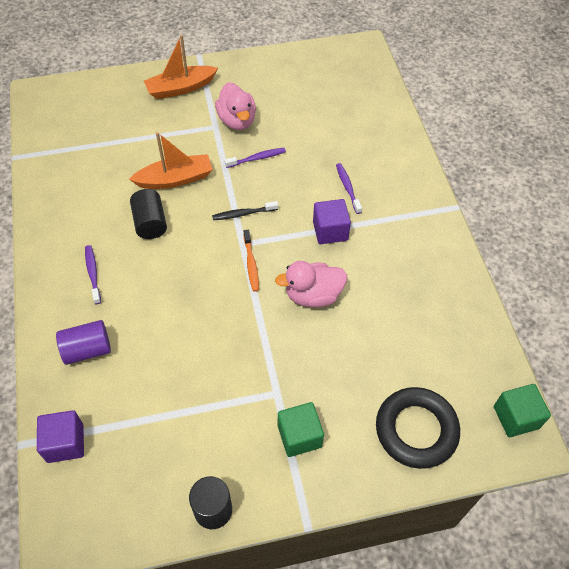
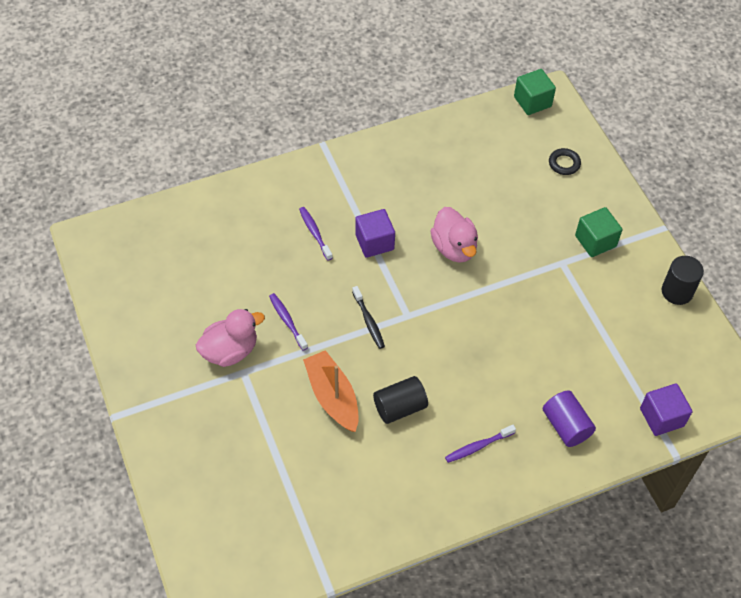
camera: 100 degrees left, 0 degrees up
orange boat [144,35,218,99] -> none
orange toothbrush [244,230,259,292] -> none
purple toothbrush [336,163,362,214] -> purple toothbrush turned 90 degrees clockwise [299,207,333,261]
black ring [376,387,460,469] -> black ring [549,148,581,175], size x0.47

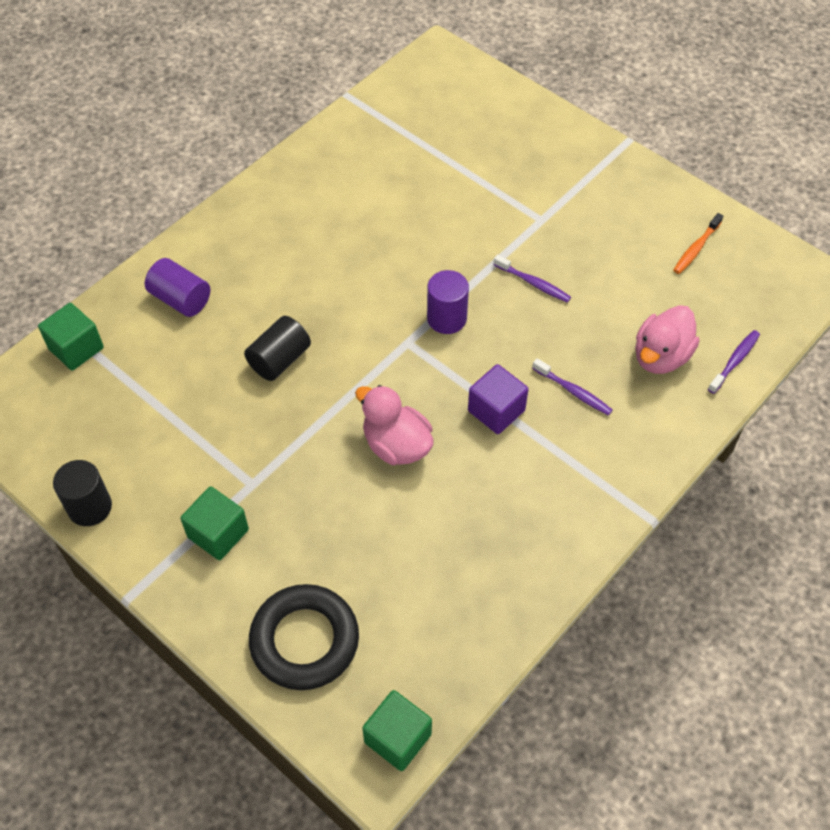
camera: 155 degrees right, 0 degrees up
pink duck [196,309,265,367] -> pink duck moved to [635,305,700,374]
orange boat [303,350,359,432] -> none
black toothbrush [352,286,385,349] -> purple cylinder [427,270,469,334]
black cylinder [373,376,428,424] -> black cylinder moved to [244,316,311,381]
purple toothbrush [445,425,516,463] -> purple toothbrush moved to [708,330,760,394]
black ring [549,148,581,175] -> black ring [249,584,359,690], size x2.14
purple cube [640,383,692,436] -> green cube [38,303,104,371]
none -> orange toothbrush [673,213,723,274]

